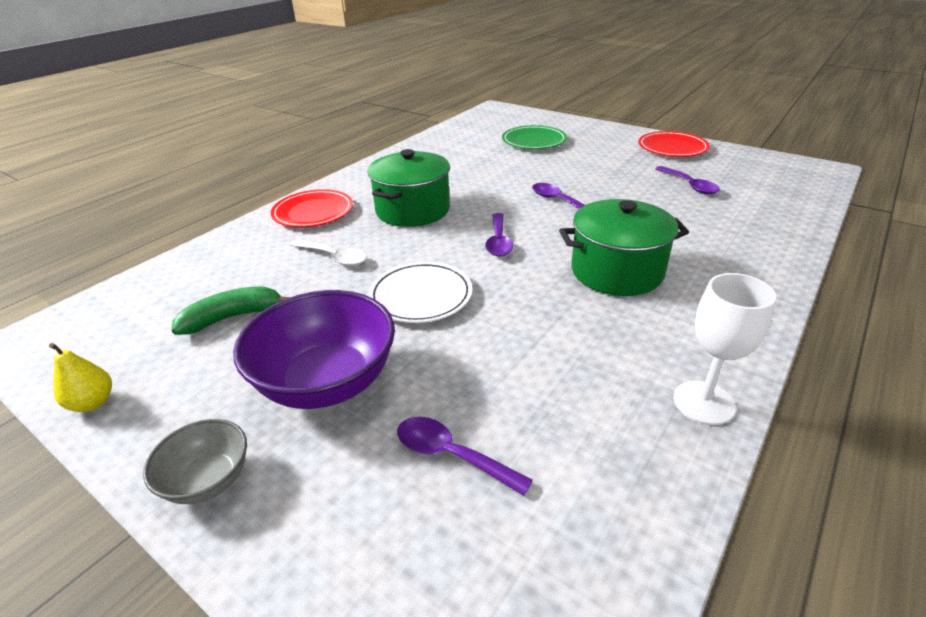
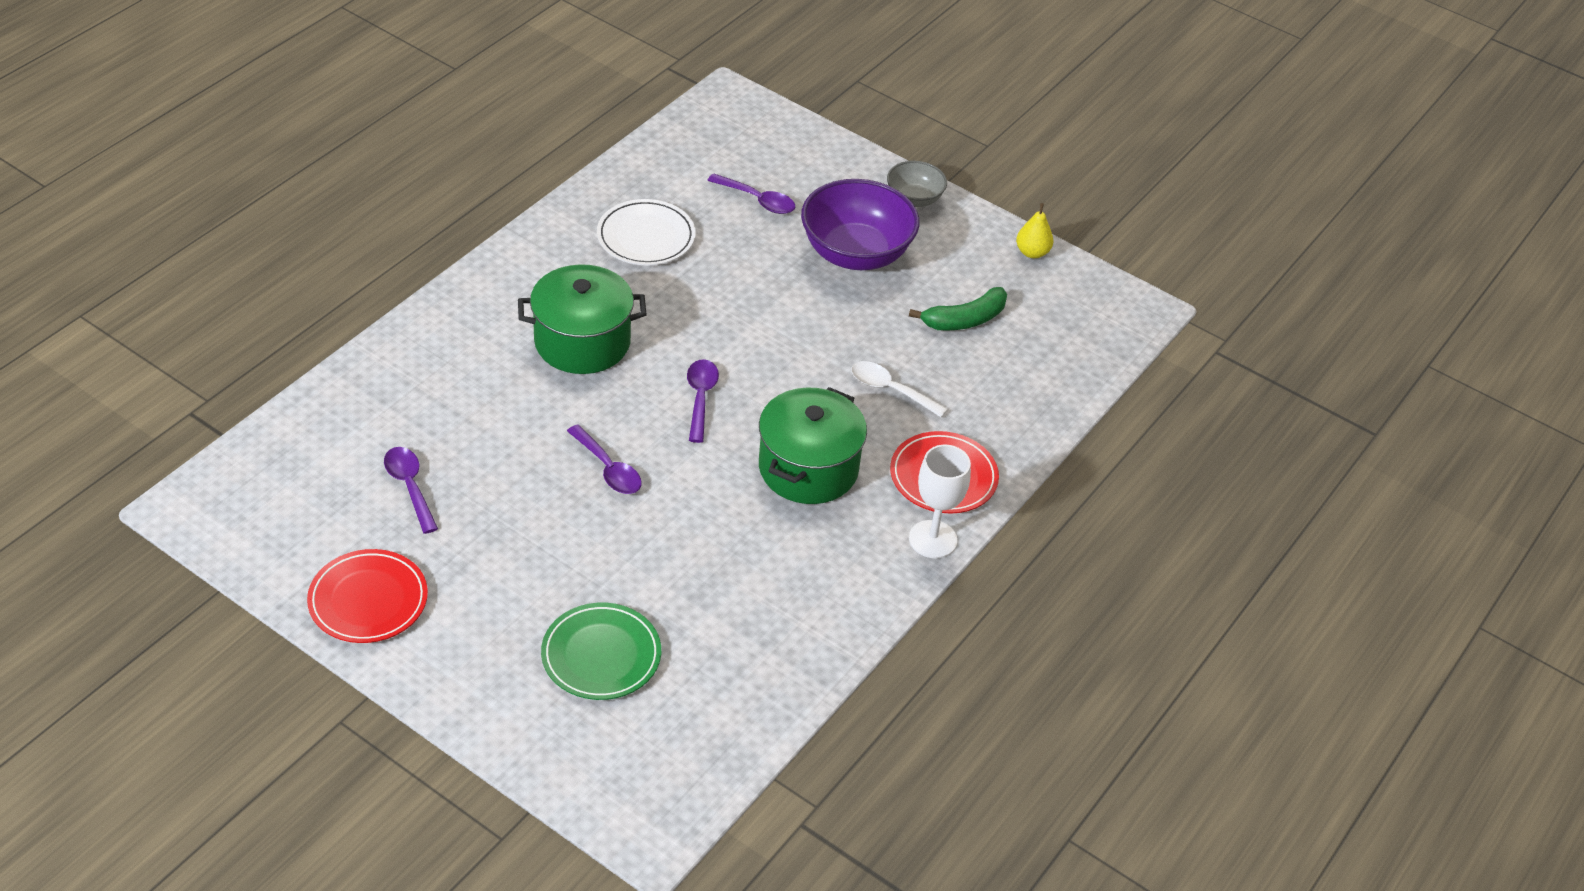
camera: 175 degrees right, 10 degrees up
white plate [368,262,472,323] -> white plate moved to [597,199,696,265]
white goblet [673,273,776,425] -> white goblet moved to [909,445,971,558]

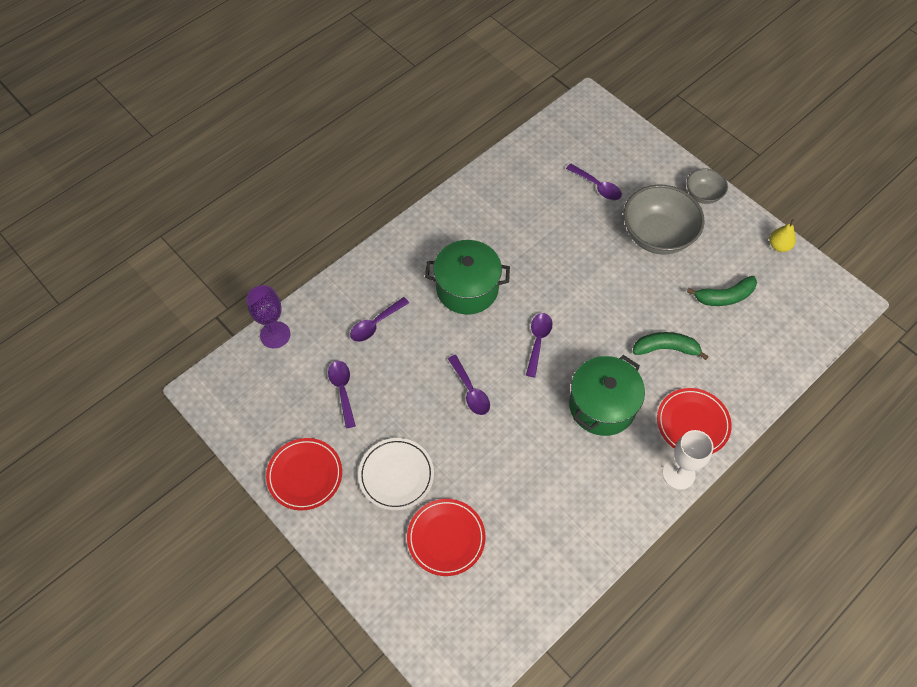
camera: 15 degrees right, 15 degrees up
green plate [541,603,661,700] -> red plate [407,499,486,576]
white plate [597,199,696,265] -> white plate moved to [358,438,434,510]
purple bowl [801,179,919,270] -> grey bowl [624,185,705,254]
white spoon [851,361,948,418] -> green banana [633,332,709,360]
none -> purple goblet [246,285,291,348]
none -> purple spoon [350,297,409,342]

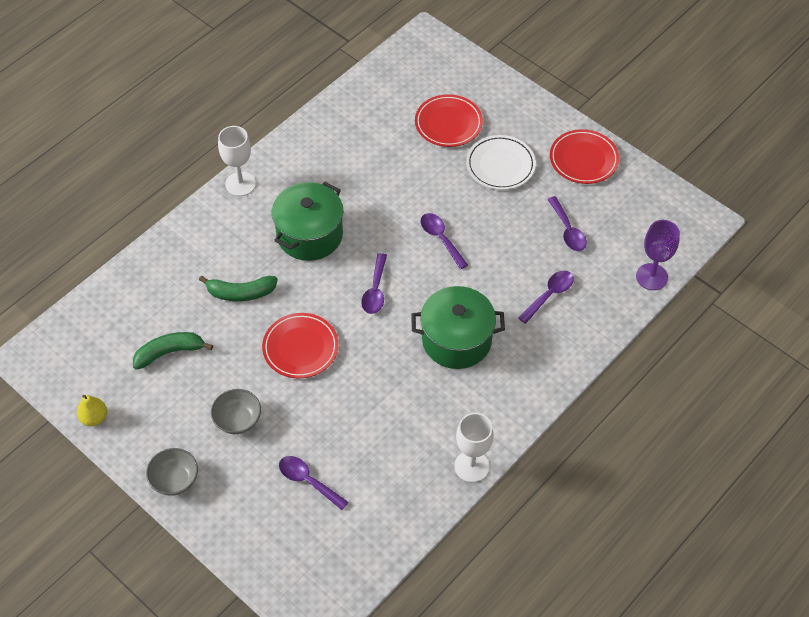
camera: 175 degrees right, 5 degrees down
grey bowl [624,185,705,254] -> grey bowl [211,389,261,434], size x0.53
red plate [657,388,732,454] -> red plate moved to [262,313,339,378]
none -> white goblet [455,413,493,482]

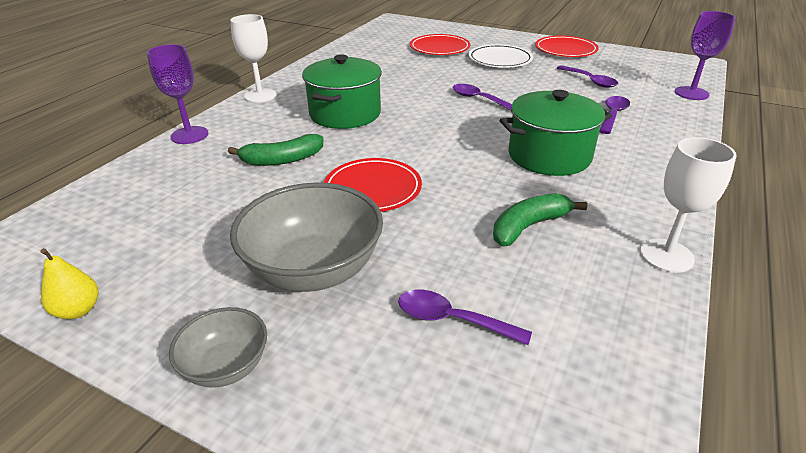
camera: 15 degrees left, 20 degrees down
green banana [133,332,213,370] -> green banana moved to [493,193,587,247]
grey bowl [211,389,261,434] -> grey bowl [230,183,383,292], size x1.88
purple spoon [361,253,387,314] -> none
none -> purple goblet [147,44,208,144]

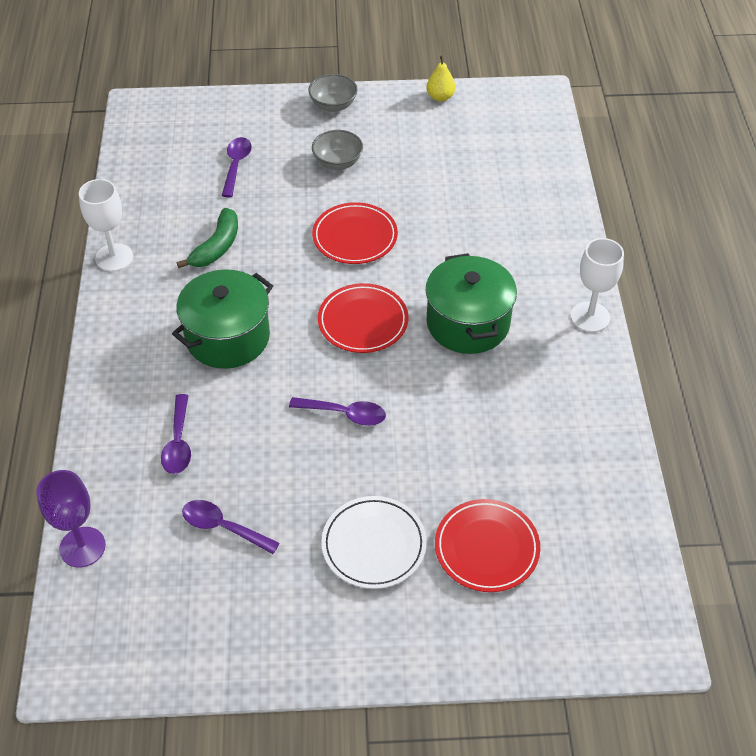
camera: 150 degrees right, 15 degrees up
purple goblet [147,44,208,144] -> none
green banana [228,134,323,166] -> none
grey bowl [230,183,383,292] -> grey bowl [312,130,363,170], size x0.53
purple spoon [398,290,532,345] -> purple spoon turned 75 degrees counterclockwise [222,137,252,197]
red plate [535,36,599,57] -> red plate moved to [318,283,408,353]

